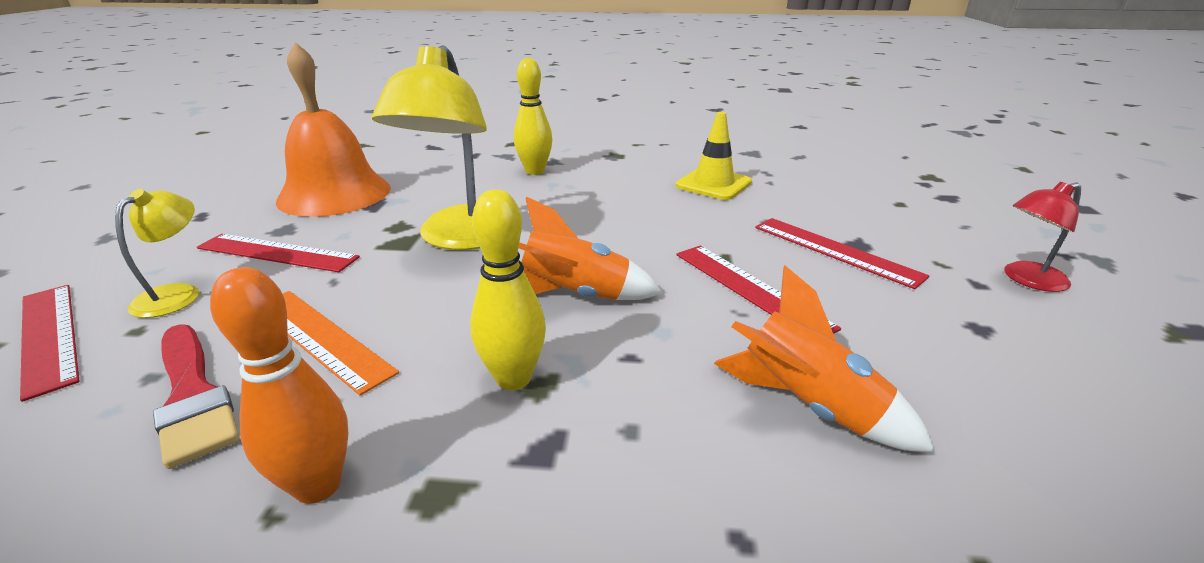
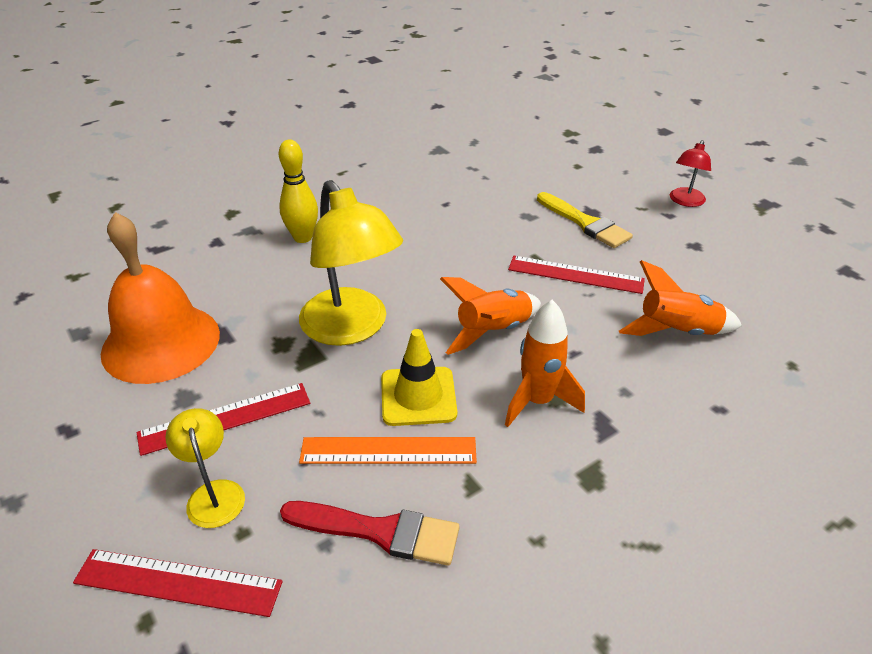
camera: 40 degrees left, 10 degrees up
orange bowling pin [210,267,348,504] -> none
yellow bowling pin [470,189,546,390] -> orange rocket [505,300,585,427]
yellow traffic cone [676,112,752,200] -> yellow traffic cone moved to [381,329,457,426]
red ruler [755,218,929,289] -> yellow brush [537,192,633,248]

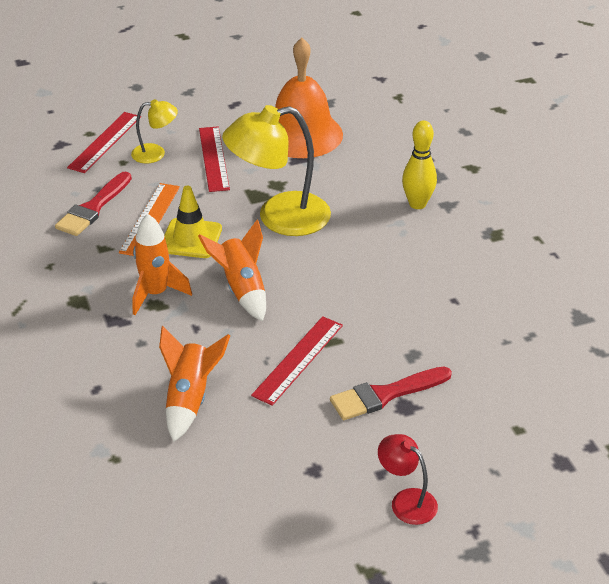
camera: 105 degrees right, 0 degrees up
yellow brush [537,192,633,248] -> red brush [330,367,452,420]

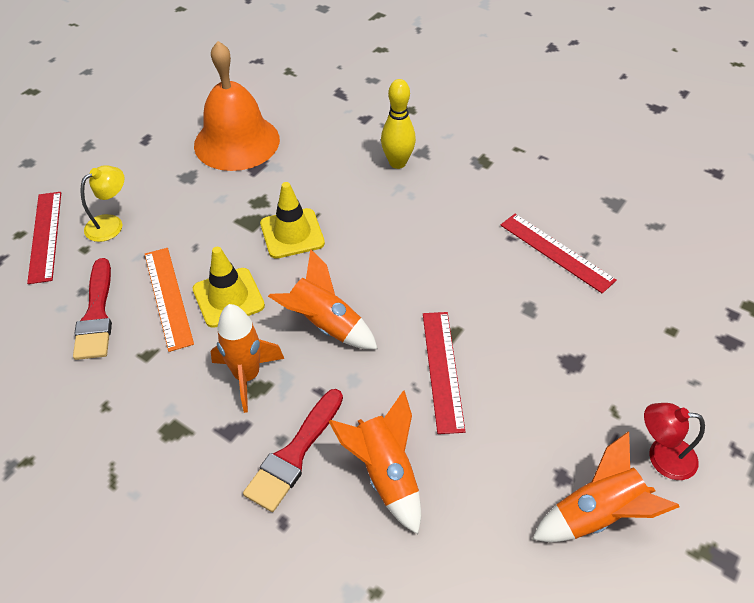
camera: 35 degrees left, 10 degrees up
red ruler [199,126,230,192] -> red ruler moved to [500,214,616,293]
yellow lamp [222,105,331,236] -> yellow traffic cone [260,182,325,259]
red brush [330,367,452,420] -> red brush moved to [243,389,343,512]
none -> orange rocket [532,431,680,542]

